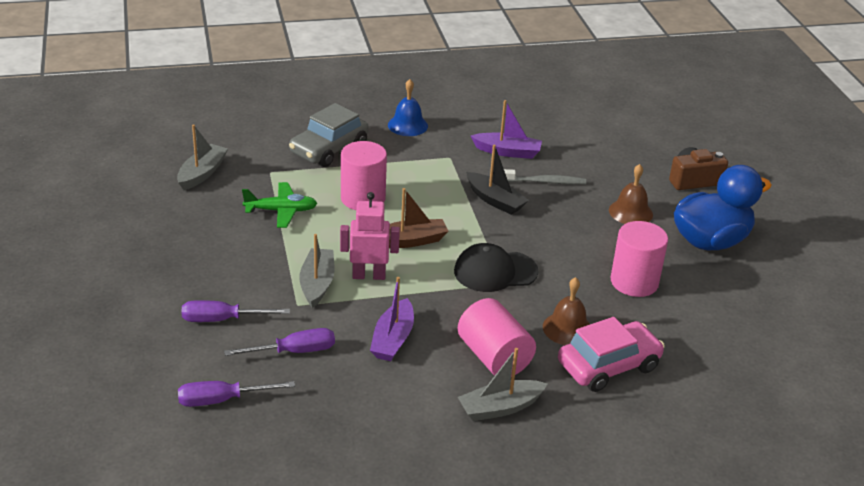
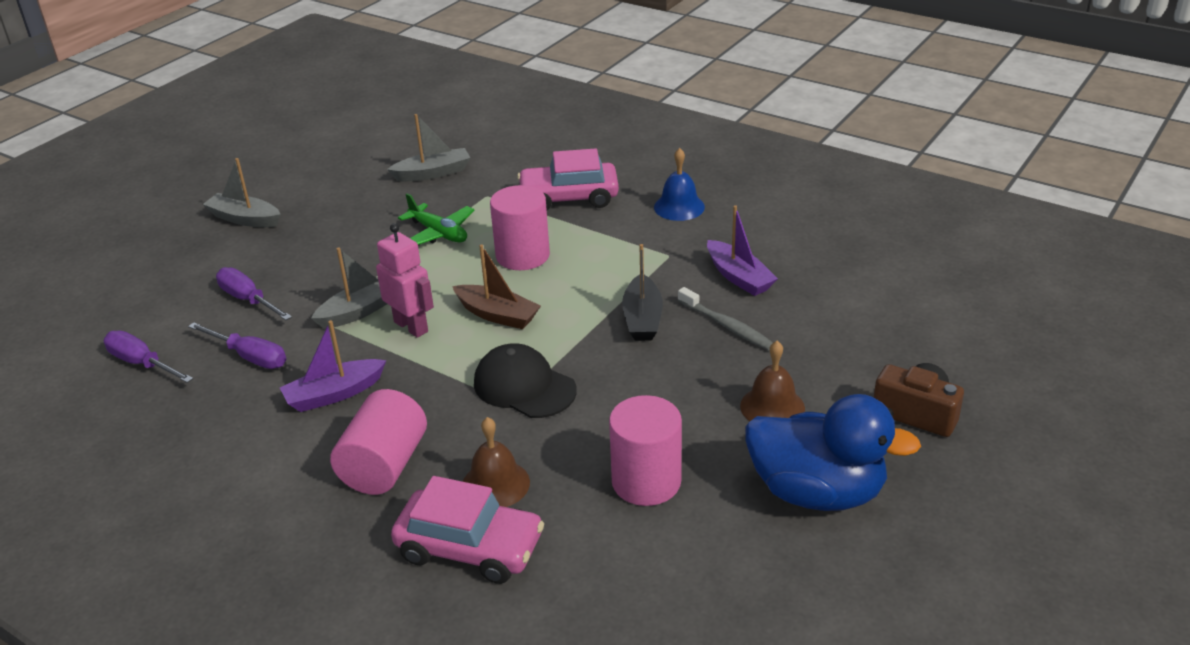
camera: 50 degrees right, 0 degrees up
grey car [289,103,369,167] -> pink car [517,148,619,210]
grey boat [458,348,547,421] -> grey boat moved to [203,158,280,227]

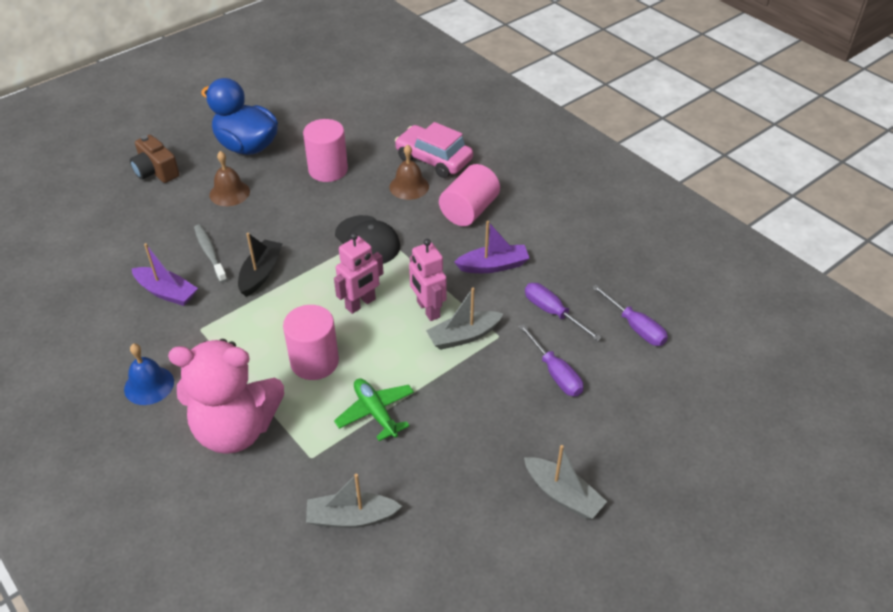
camera: 165 degrees left, 10 degrees up
brown boat [452,244,541,329] -> pink robot [334,233,384,314]
pink car [517,148,619,210] -> pink teddy bear [168,339,284,454]
purple boat [707,205,778,296] -> purple boat turned 135 degrees clockwise [131,243,198,306]

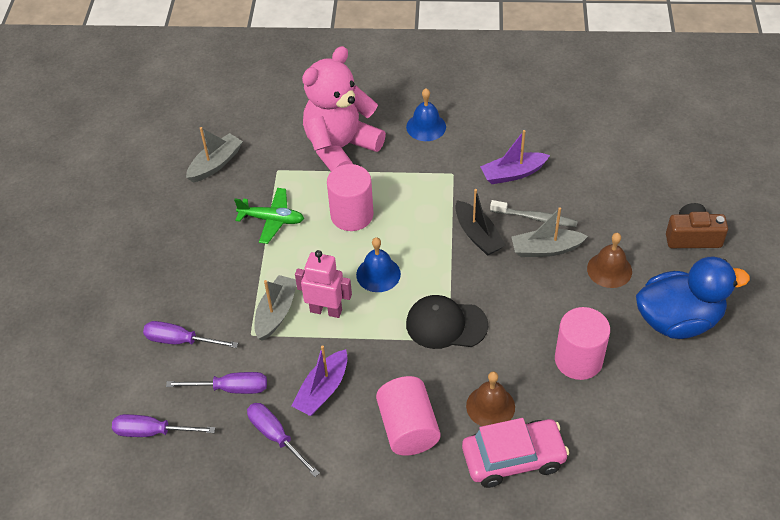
camera: 135 degrees right, 5 degrees up
pink robot [334,233,384,314] -> blue bell [356,237,401,292]
grey boat [524,445,607,519] -> grey boat moved to [511,207,588,257]
none -> purple screwdriver [247,403,320,477]

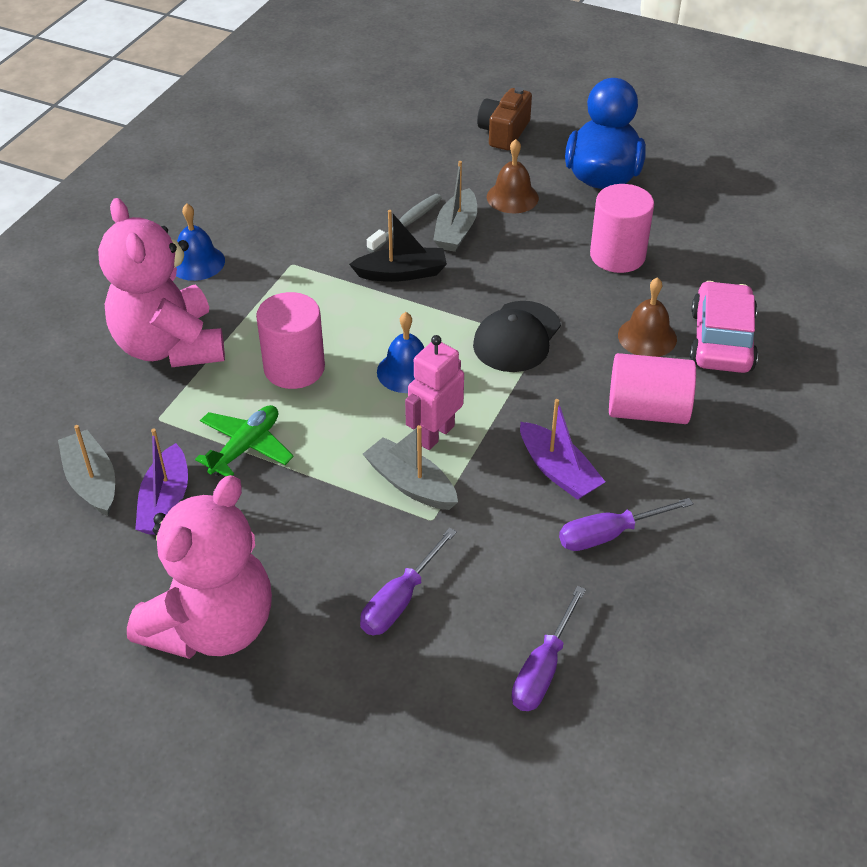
camera: 70 degrees left, 5 degrees down
purple screwdriver [166,372,267,394] -> none
purple boat [480,130,550,184] -> purple boat moved to [135,429,188,535]
none -> pink teddy bear [127,475,272,659]

